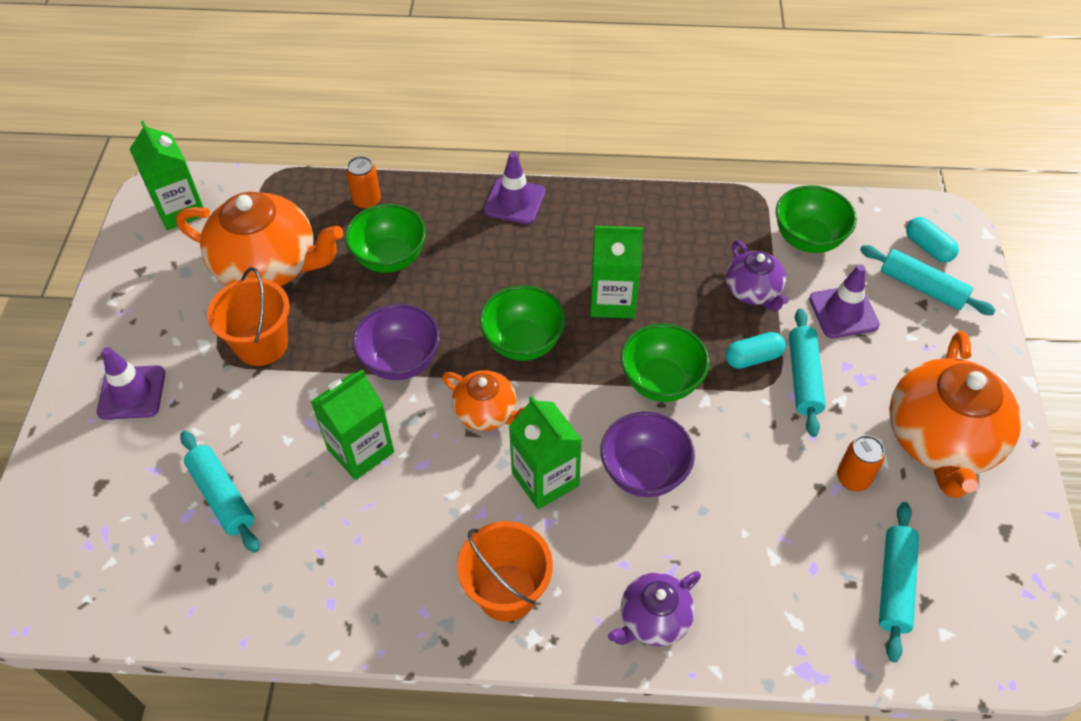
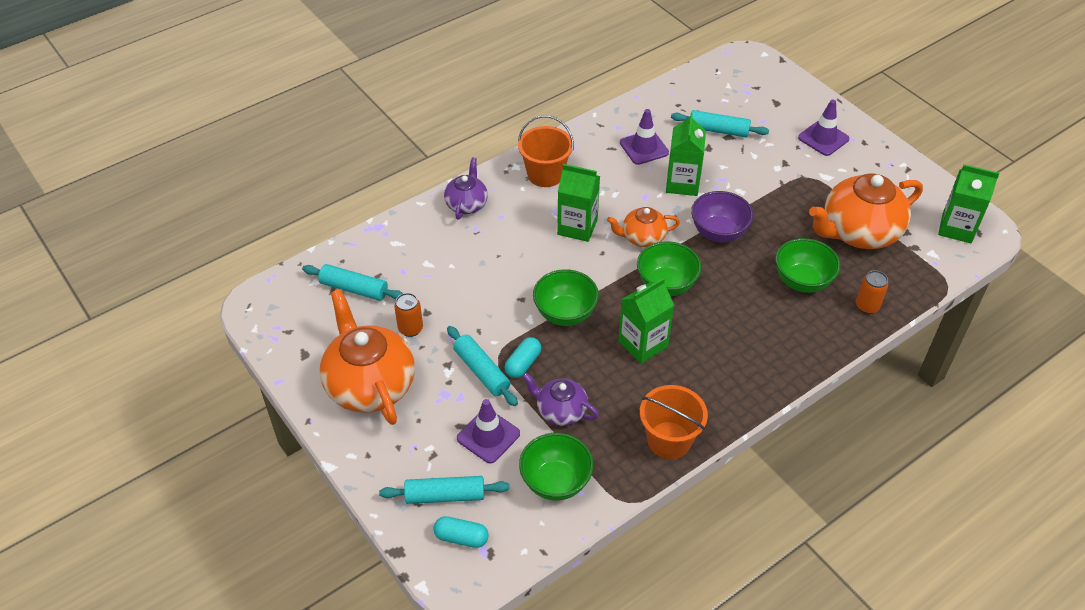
camera: 140 degrees right, 5 degrees down
orange bucket [207,267,290,366] -> orange bucket moved to [640,385,708,459]
purple traffic cone [484,152,545,224] -> purple traffic cone moved to [620,109,669,165]
purple bowl [601,412,695,497] -> none
turquoise rolling pin [879,502,919,662] -> turquoise rolling pin turned 45 degrees counterclockwise [302,264,403,301]

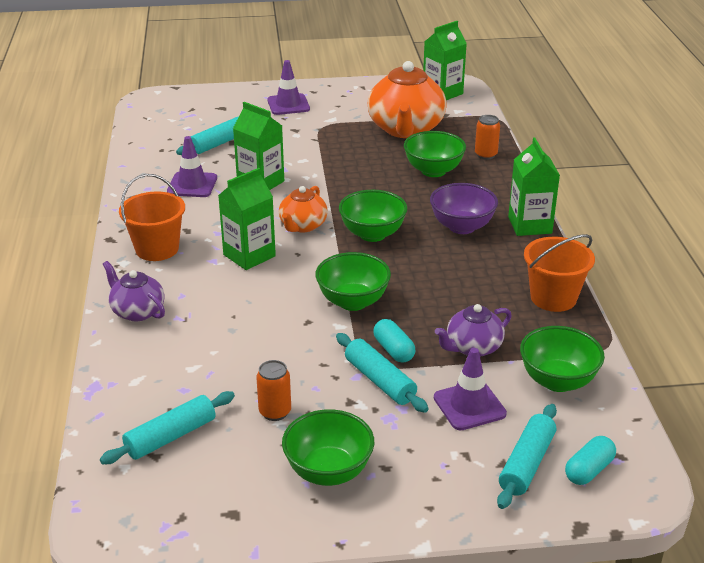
camera: 60 degrees left, 15 degrees down
orange teapot [320,289,415,425] -> green bowl [282,409,374,486]
turquoise rolling pin [447,326,518,406] -> turquoise rolling pin turned 60 degrees clockwise [336,333,429,413]
green carton [618,278,674,364] -> green carton moved to [508,137,560,236]
purple bowl [691,191,754,242] -> purple bowl moved to [430,183,498,234]

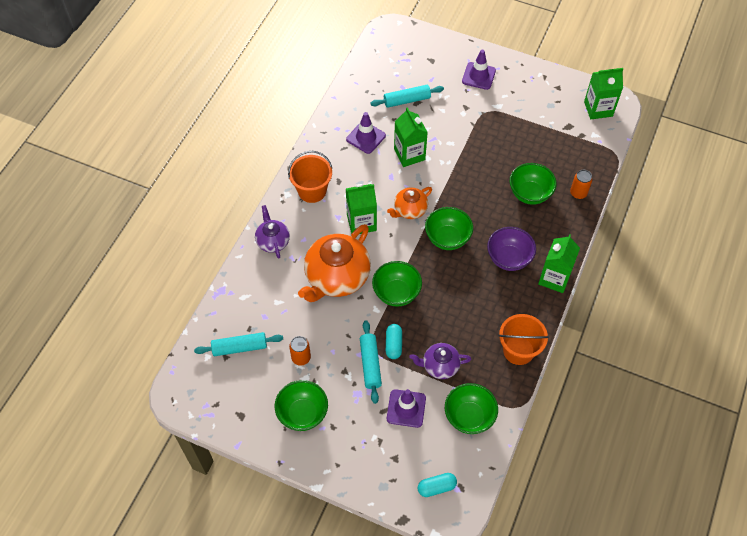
camera: 30 degrees right, 25 degrees up
orange teapot [368,61,447,138] -> orange teapot moved to [298,224,371,302]
turquoise rolling pin [497,404,557,509] -> none

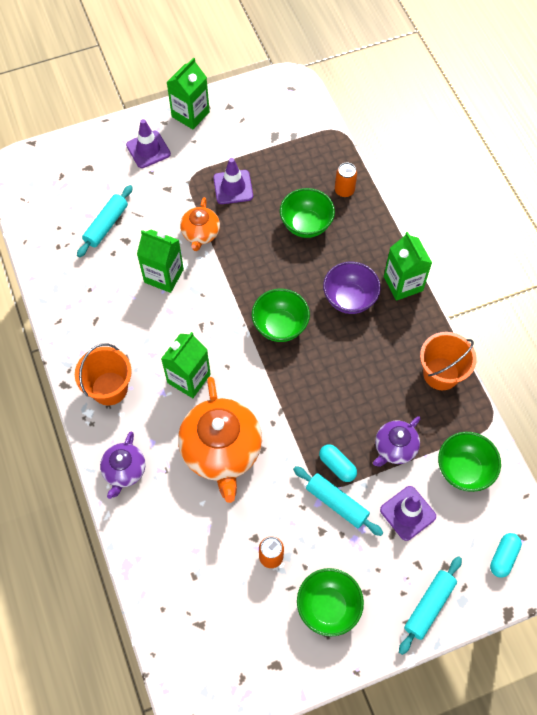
camera: 45 degrees left, 5 degrees up
turquoise rolling pin [194,332,283,356] -> turquoise rolling pin moved to [399,556,462,655]
purple teapot [255,205,290,259] -> purple teapot turned 105 degrees counterclockwise [100,431,146,499]
purple traffic cone [346,112,386,154] -> purple traffic cone moved to [213,158,253,204]
green bowl [372,261,422,307] -> none
orange teapot [387,187,432,219] -> orange teapot moved to [180,197,220,251]
green carton [584,68,623,119] -> green carton moved to [166,57,210,129]

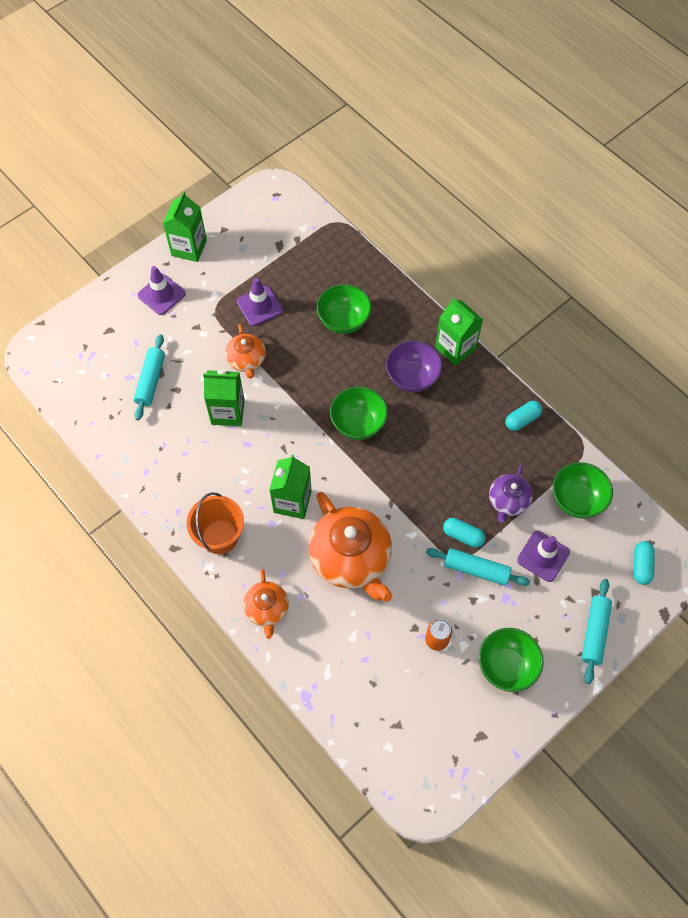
camera: 20 degrees left, 0 degrees up
purple teapot [100,431,146,499] -> orange teapot [243,569,289,639]
orange can [335,163,357,198] -> none
orange bucket [420,332,477,390] -> turquoise capsule [505,401,542,431]

